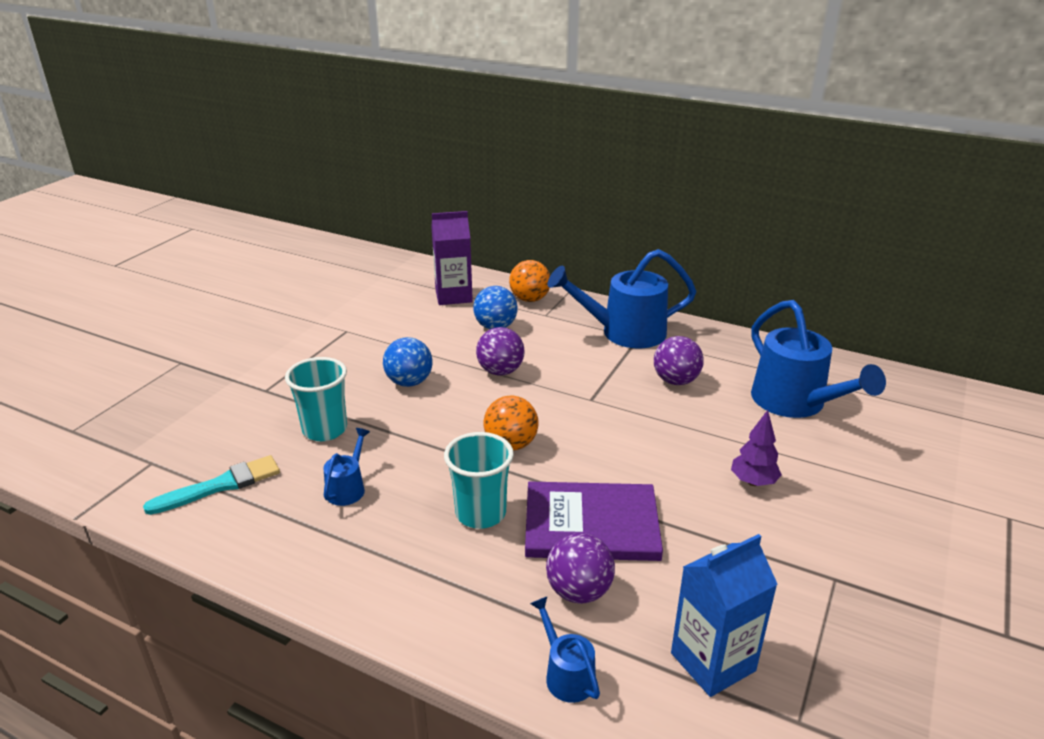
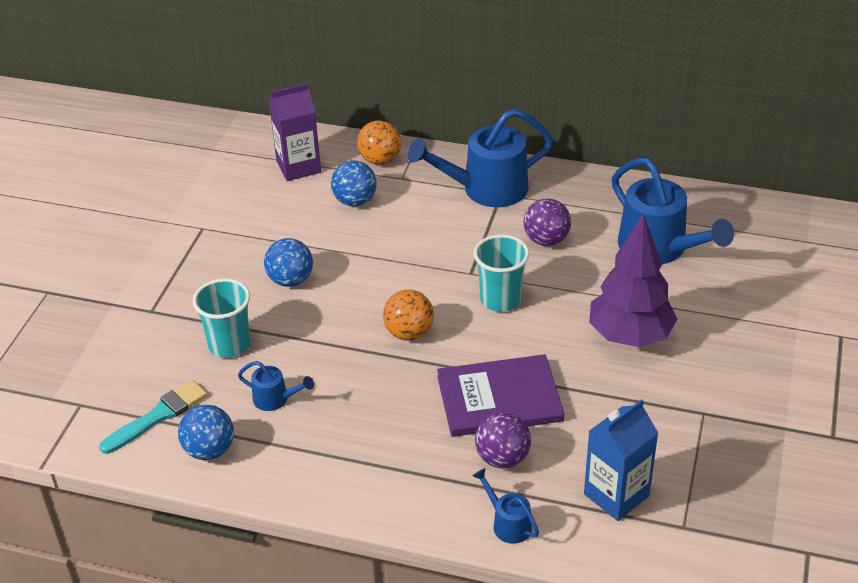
camera: 10 degrees left, 10 degrees up
blue watering can [323,428,370,506] -> blue watering can turned 105 degrees clockwise [238,361,314,411]
turquoise cup [444,432,514,529] -> turquoise cup moved to [474,234,529,312]
purple ball [476,327,525,376] -> none
purple tree [731,410,782,486] -> purple tree [589,214,678,347], size x2.01
none -> blue ball [178,405,234,460]

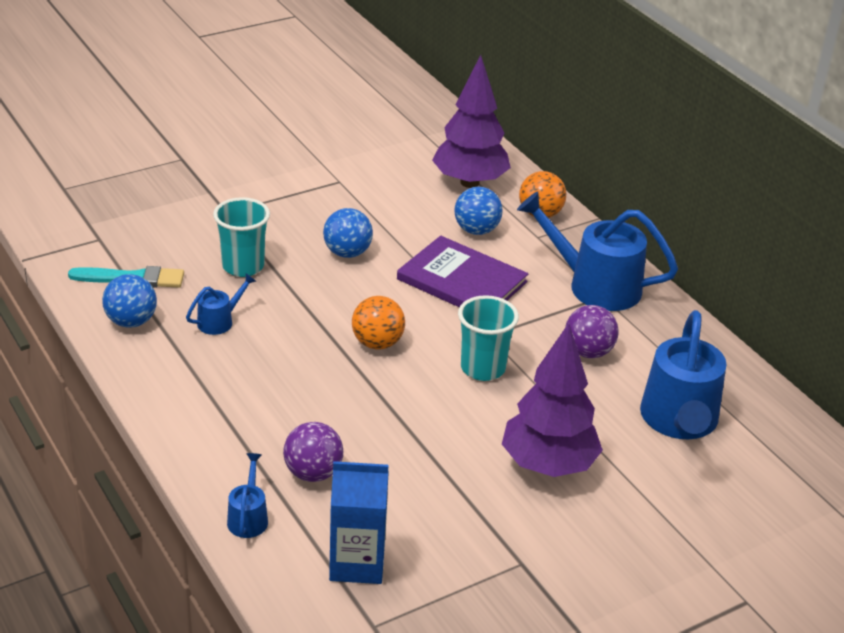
camera: 40 degrees right, 5 degrees down
blue watering can [238,361,314,411] -> blue watering can turned 105 degrees counterclockwise [186,273,256,335]
purple carton [269,83,321,181] -> purple tree [432,55,511,188]
purple book [437,354,564,437] -> purple book moved to [397,236,528,308]

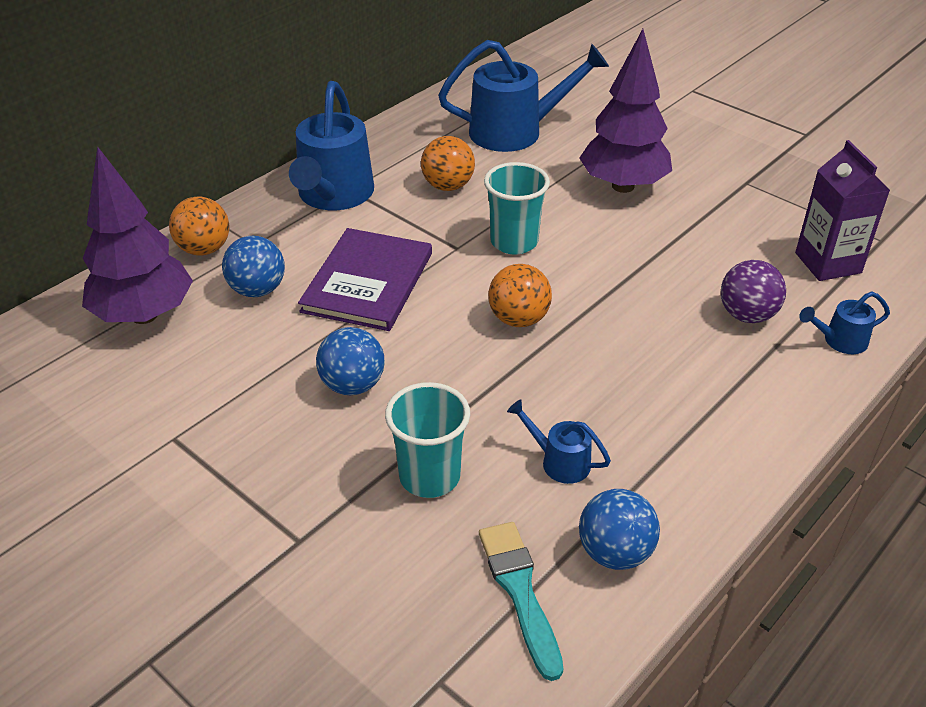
camera: 105 degrees left, 5 degrees up
blue carton [329,461,389,584] -> purple carton [795,140,890,281]
purple ball [565,305,619,358] -> orange ball [421,136,475,191]

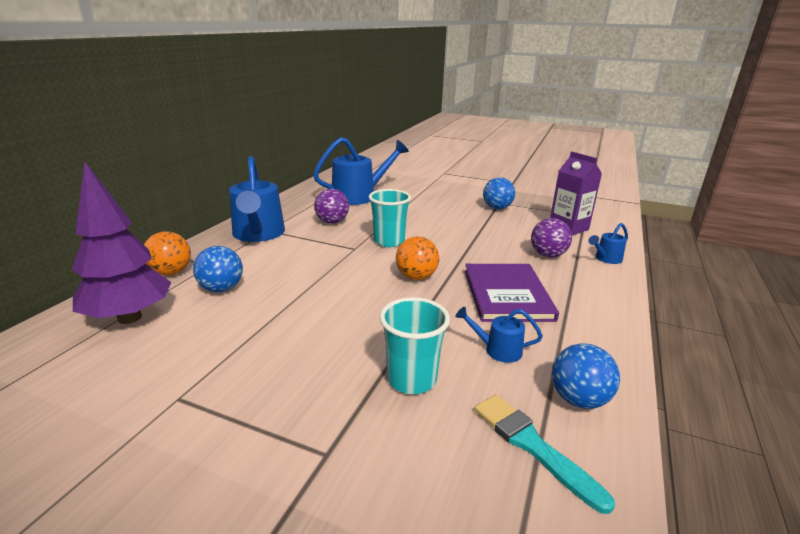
camera: 20 degrees left, 15 degrees down
purple book [298,228,432,331] -> purple book moved to [465,264,559,322]
blue ball [316,327,384,395] -> blue ball moved to [483,177,515,209]
orange ball [421,136,475,191] -> purple ball [314,189,349,224]
purple tree [579,29,672,193] -> none

